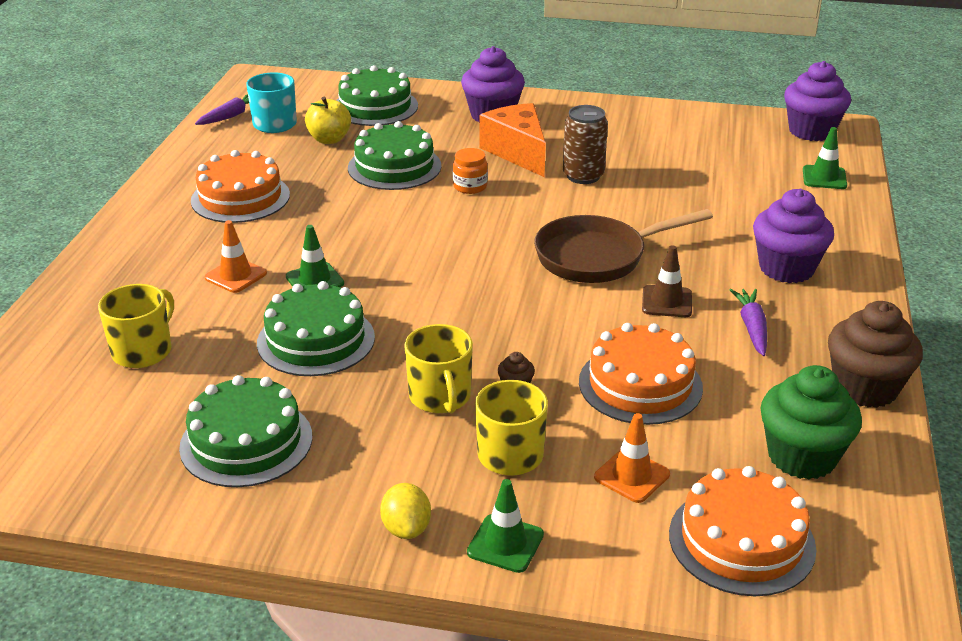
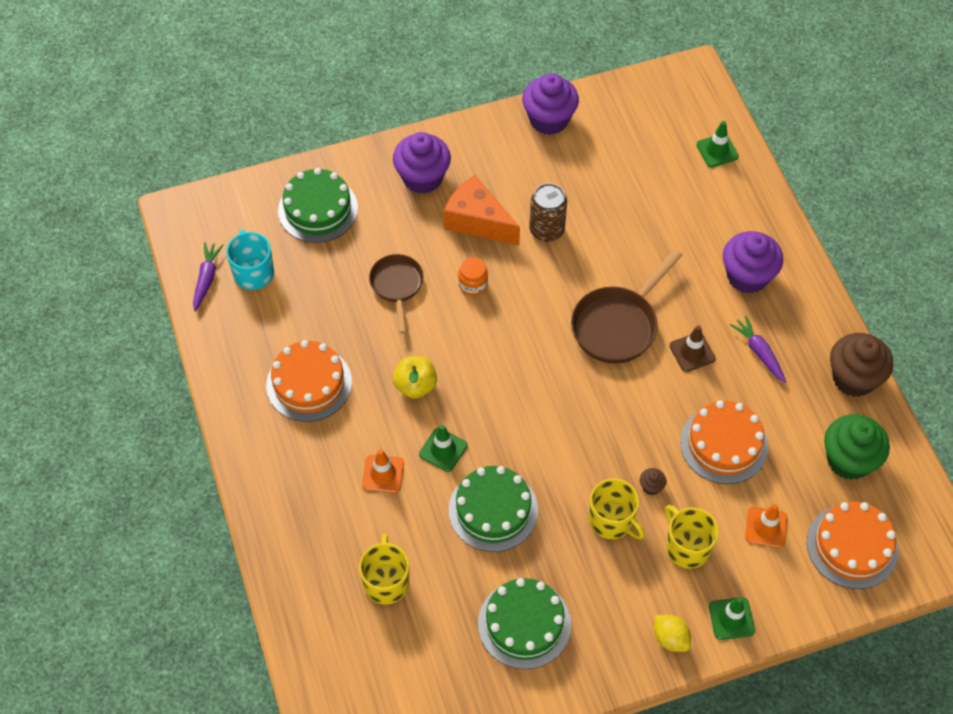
camera: 30 degrees left, 25 degrees up
yellow apple [305,97,351,144] -> yellow apple moved to [393,356,437,399]
green cake [348,121,442,190] -> brown pan [369,254,424,334]
purple cupcake [784,61,851,141] -> purple cupcake moved to [522,73,579,135]

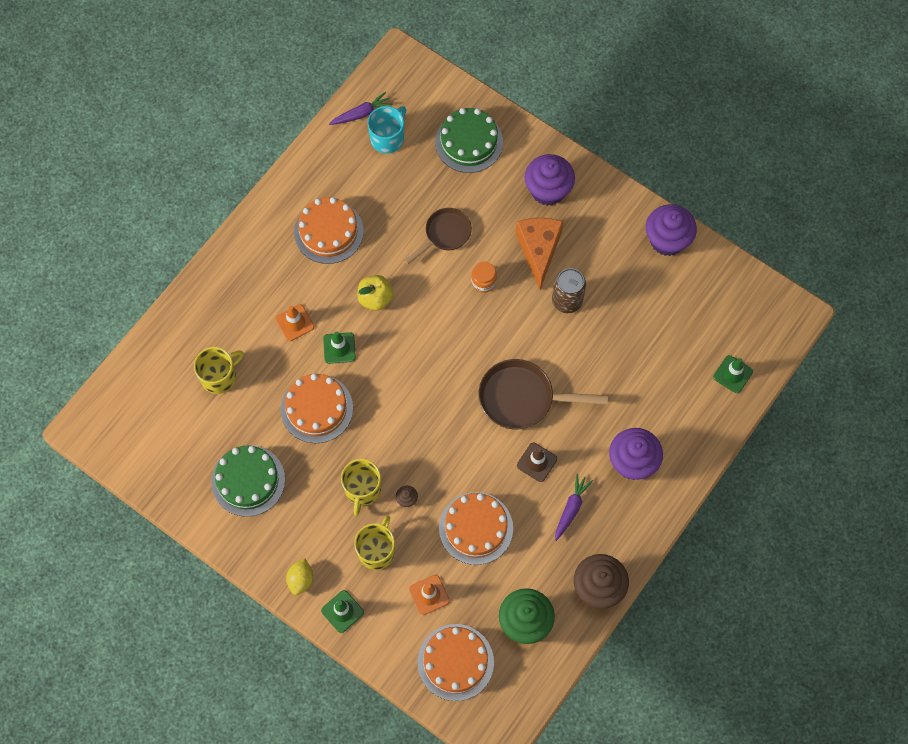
camera: 55 degrees right, 10 degrees up
green cake [449,466,538,552] -> orange cake [281,374,353,443]

